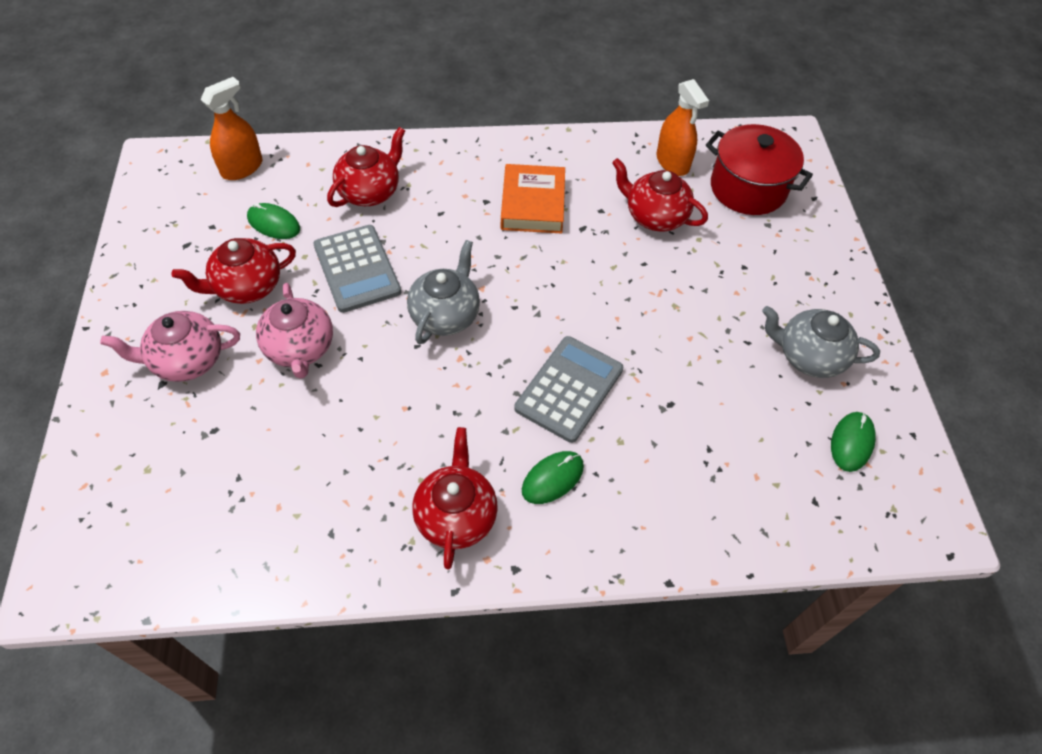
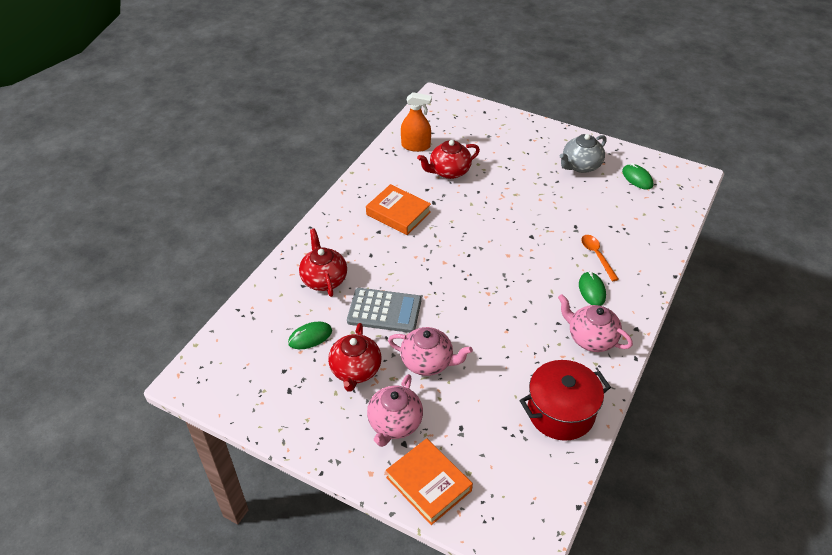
camera: 55 degrees left, 10 degrees down
orange spray bottle [201,77,263,180] -> none
grey teapot [407,240,480,344] -> none
red teapot [412,427,498,569] -> pink teapot [558,294,633,352]
grey calculator [514,336,624,443] -> none
red pot [706,124,813,215] -> red pot moved to [520,360,611,441]
none -> orange book [386,438,473,525]
none -> orange spoon [581,235,619,281]

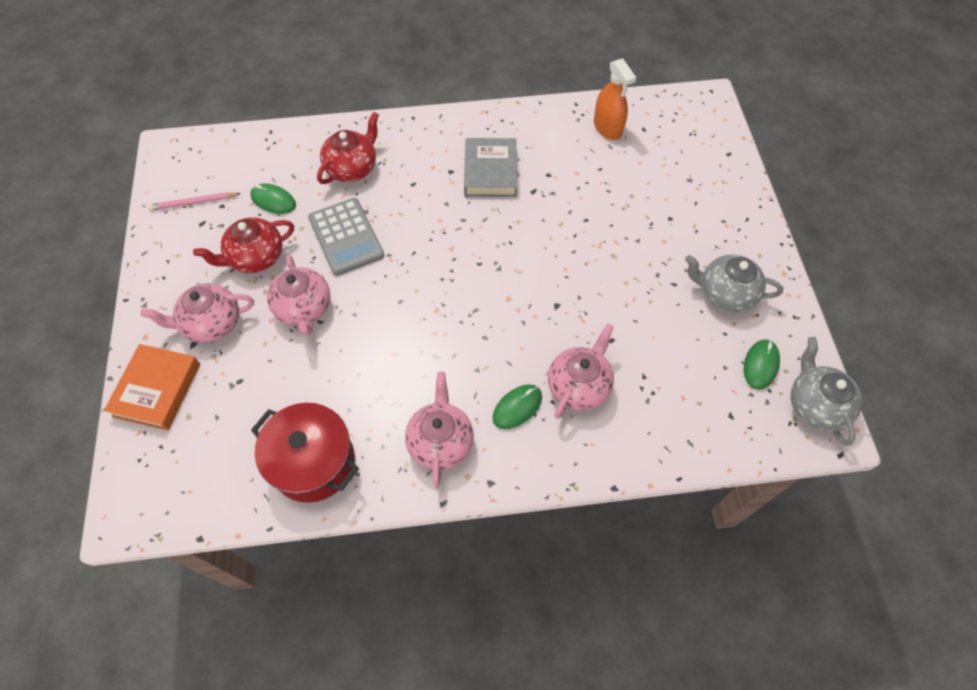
camera: 55 degrees right, 15 degrees up
orange book [366,184,431,235] -> grey book [464,138,517,197]
red teapot [417,140,480,179] -> none
orange spoon [581,235,619,281] -> pink teapot [548,323,614,419]
none -> pink pencil [148,192,241,211]
none -> grey teapot [790,337,863,446]

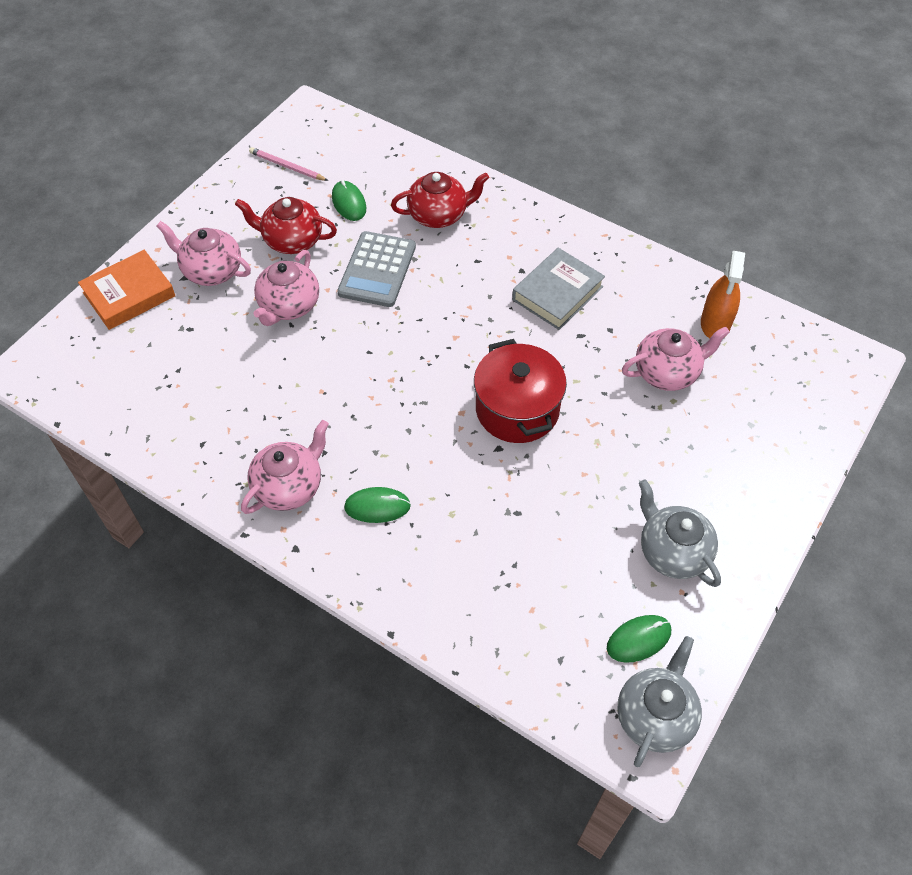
camera: 40 degrees right, 5 degrees down
red pot [251,403,359,503] -> red pot moved to [474,339,567,443]
pink teapot [548,323,614,419] -> pink teapot moved to [622,326,730,391]

